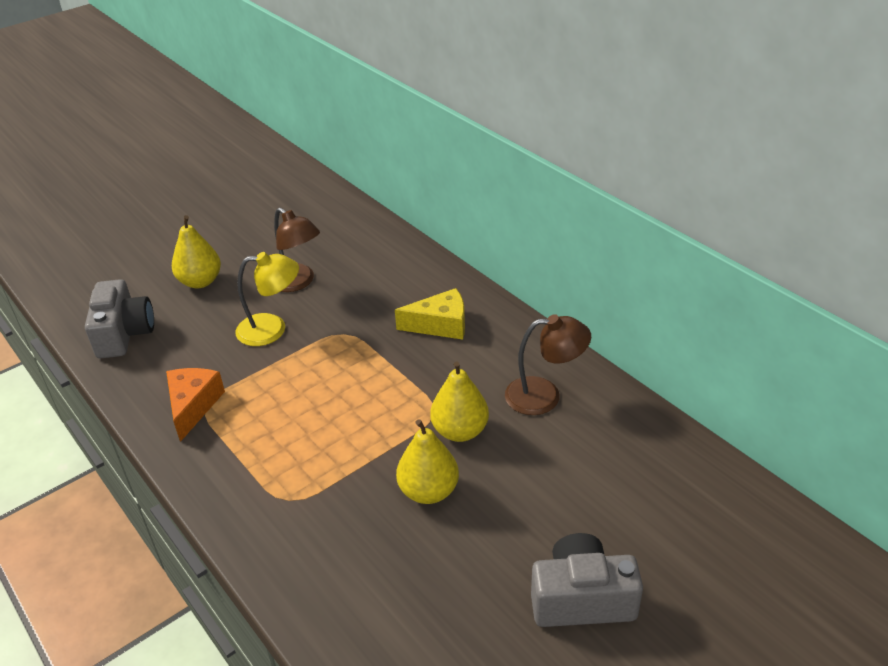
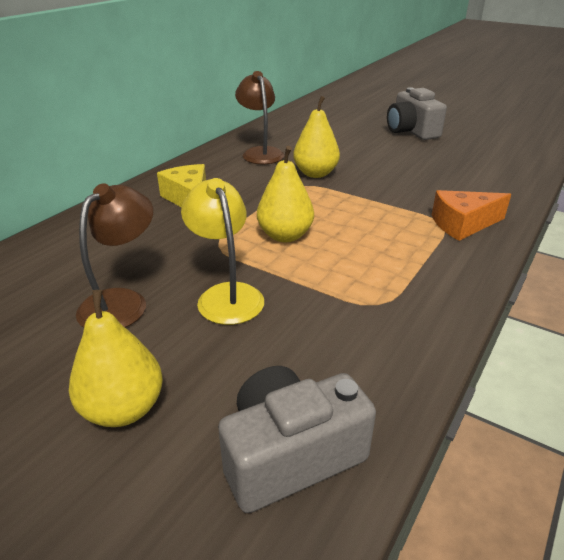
camera: 110 degrees left, 5 degrees down
orange cheese [166,368,225,442] -> orange cheese moved to [432,190,511,241]
yellow pear [396,419,459,504] -> yellow pear moved to [257,146,314,242]

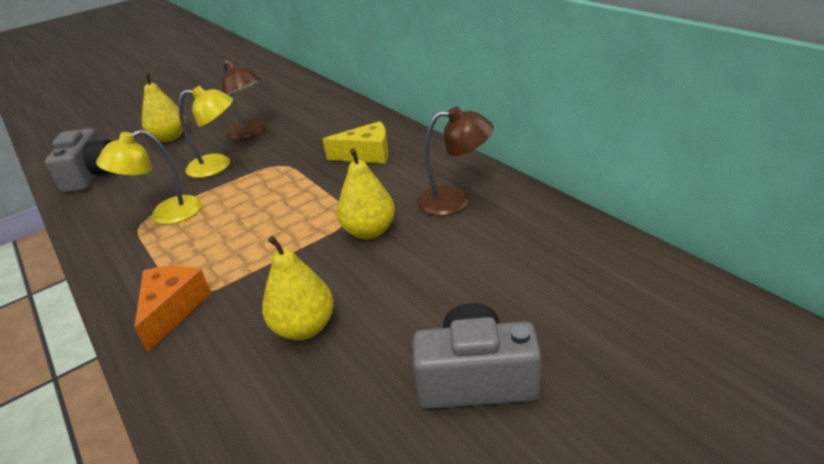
camera: 115 degrees right, 0 degrees up
yellow pear [257,146,314,242] -> yellow pear moved to [262,236,334,340]
none -> yellow lamp [96,130,202,225]

